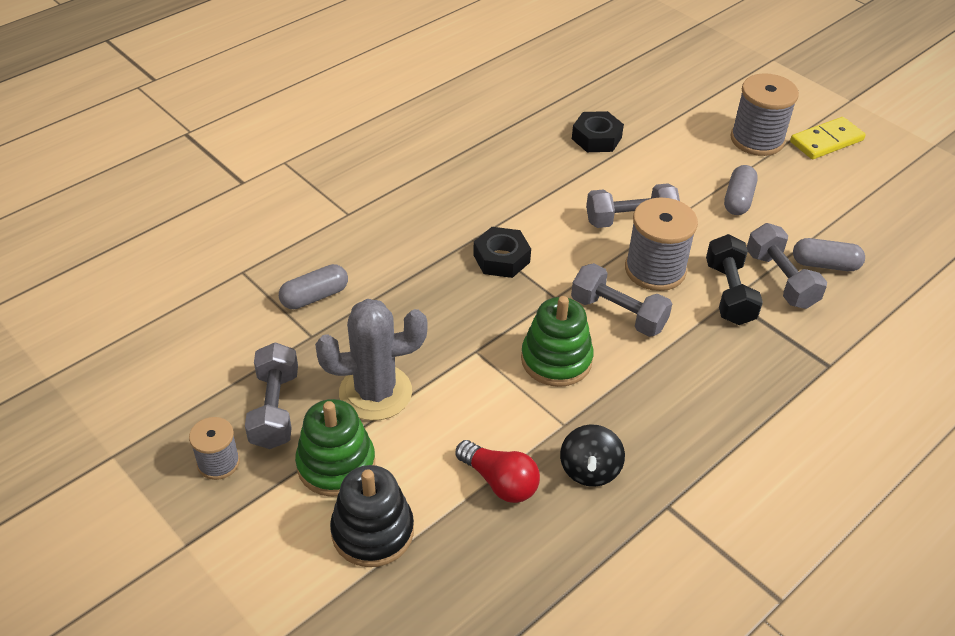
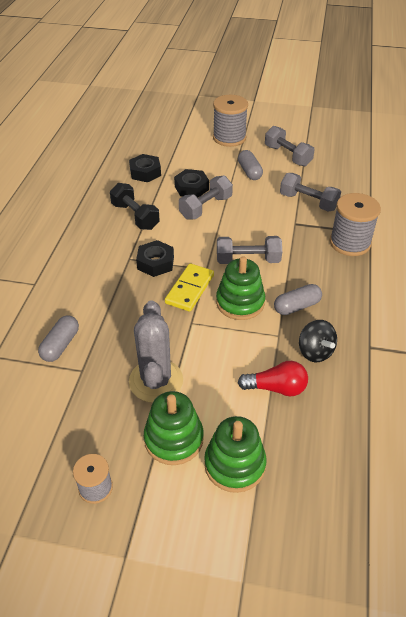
camera: 35 degrees left, 0 degrees up
grey dumbbell [245,342,298,449] -> grey dumbbell moved to [265,126,315,166]
grey cactus [315,299,427,421] -> grey cactus turned 45 degrees counterclockwise [129,300,183,403]
black stacking toy [330,465,414,567] -> green stacking toy [204,416,267,493]
grey spool [625,197,698,291] -> grey spool moved to [330,193,381,256]
black dumbbell [706,234,763,325] -> black dumbbell moved to [110,183,160,230]
yellow domino [790,117,866,159] -> yellow domino moved to [165,263,214,312]
grey capsule [793,238,865,271] -> grey capsule moved to [274,284,322,315]
none -> black nut [174,169,209,198]

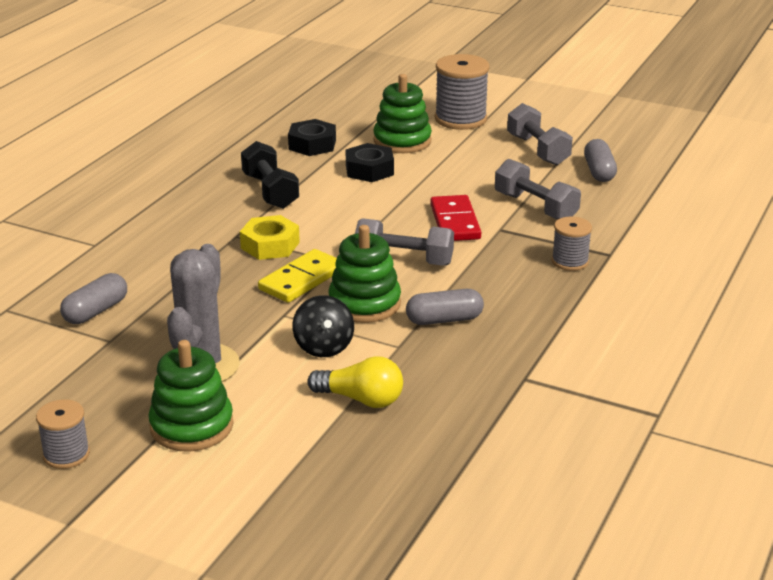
camera: 15 degrees right, 15 degrees down
black nut [136,240,174,277] -> yellow nut [240,215,300,260]
grey dumbbell [179,176,233,220] -> none
green stacking toy [204,416,267,493] -> green stacking toy moved to [373,74,432,153]
grey capsule [238,150,263,180] -> grey capsule moved to [584,139,617,182]
red light bulb [238,361,308,397] -> yellow light bulb [307,356,403,408]
black spinning top [299,320,337,362] -> black spinning top moved to [293,295,354,357]
grey spool [330,193,381,256] -> grey spool [552,217,592,271], size x0.58
none -> red domino [430,195,481,241]

